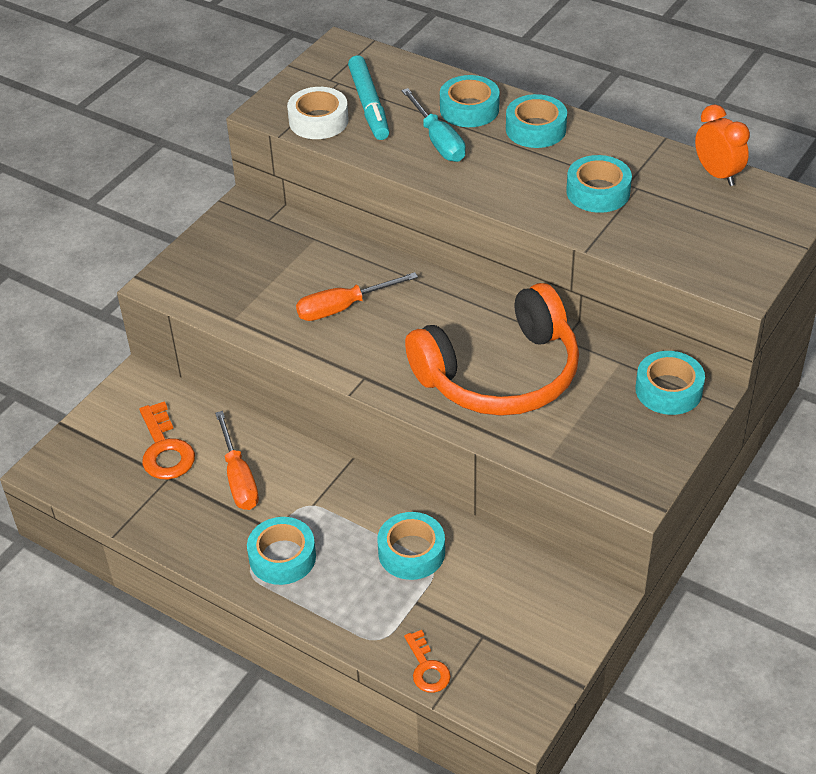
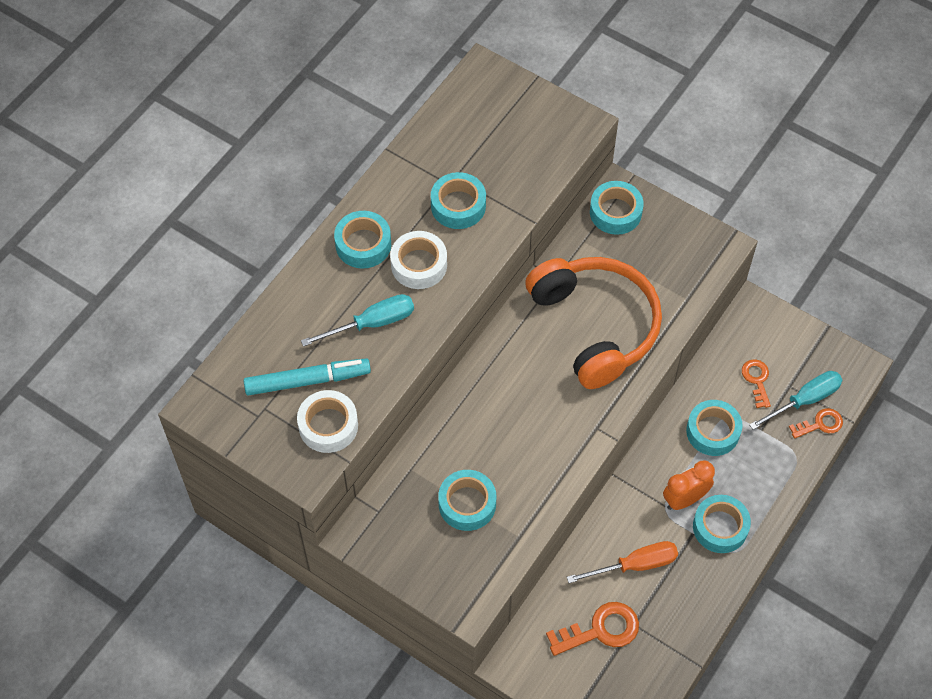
camera: 90 degrees left, 15 degrees up
orange screwdriver [296,272,418,321] -> none
turquoise tape [440,75,500,127] -> turquoise tape moved to [438,470,496,531]
orange clock [695,104,750,186] -> orange clock moved to [663,461,715,510]
none -> white tape [390,231,447,289]
none -> orange key [742,360,771,408]
none -> turquoise screwdriver [749,371,843,430]

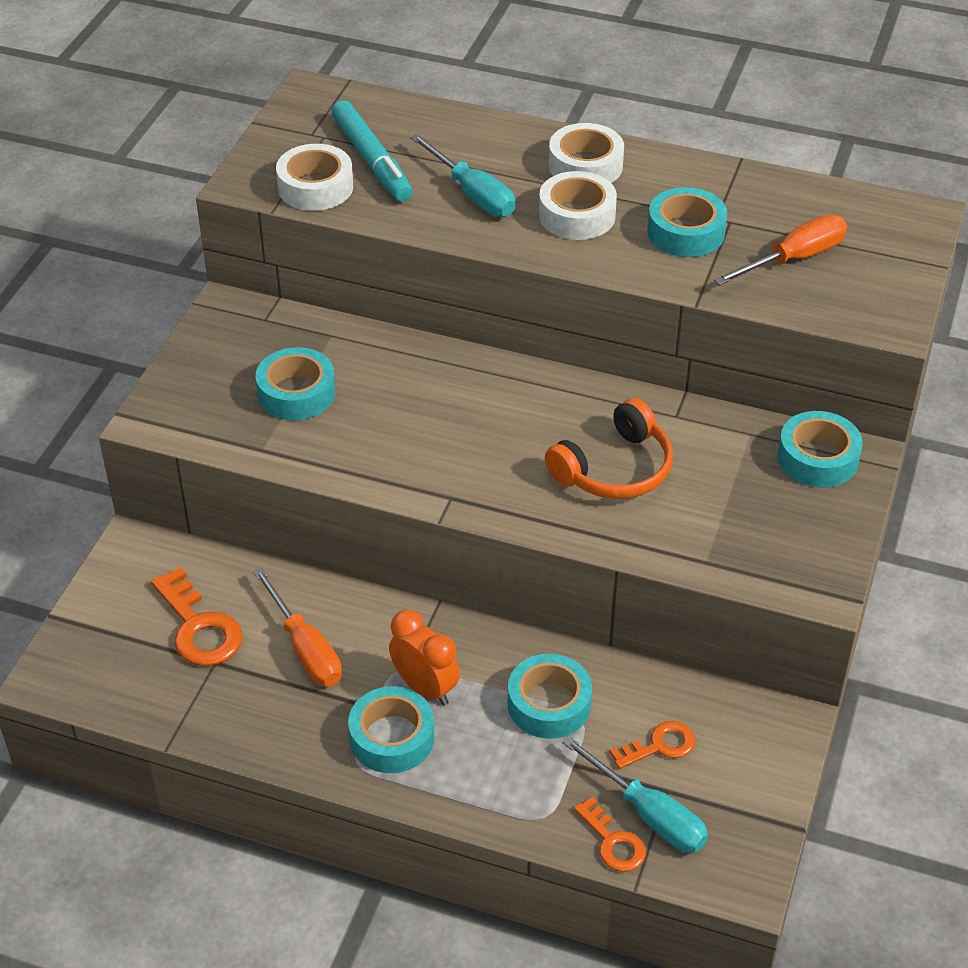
camera: 75 degrees right, 15 degrees down
turquoise tape [334,211,391,269] -> white tape [549,123,624,183]
orange headphones [525,257,662,389] -> orange headphones [545,398,673,499], size x0.60
none -> orange screwdriver [714,215,847,285]

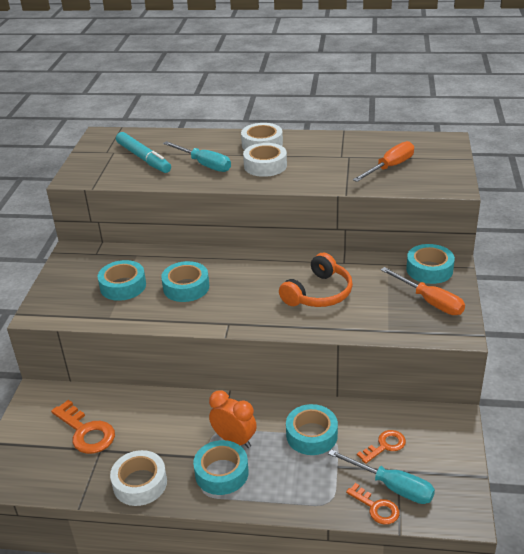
camera: 10 degrees left, 10 degrees down
orange screwdriver [253,567,342,686] -> orange screwdriver moved to [381,267,465,315]
white tape [276,144,353,211] -> white tape moved to [110,450,167,506]
turquoise tape [647,187,727,257] -> turquoise tape moved to [161,261,209,302]

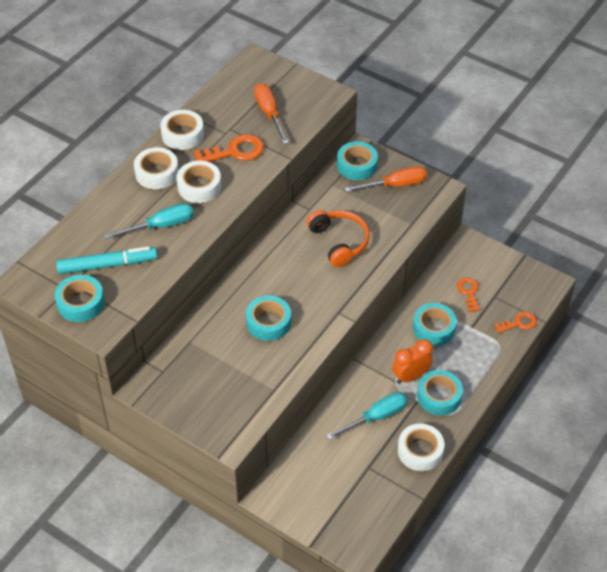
camera: 65 degrees left, 15 degrees up
orange key [51,400,115,454] -> orange key moved to [193,134,264,162]
turquoise tape [98,260,146,301] -> turquoise tape moved to [55,275,105,322]
turquoise screwdriver [328,449,435,504] -> turquoise screwdriver moved to [326,392,407,440]
none -> white tape [160,110,204,150]

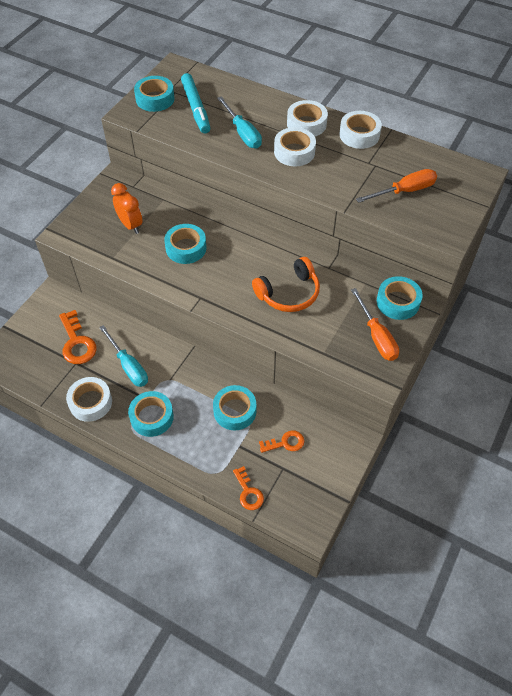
camera: 85 degrees right, 5 degrees up
orange key [193,134,264,162] -> orange key moved to [59,310,97,364]
orange clock [393,339,433,384] -> orange clock moved to [111,183,143,234]

